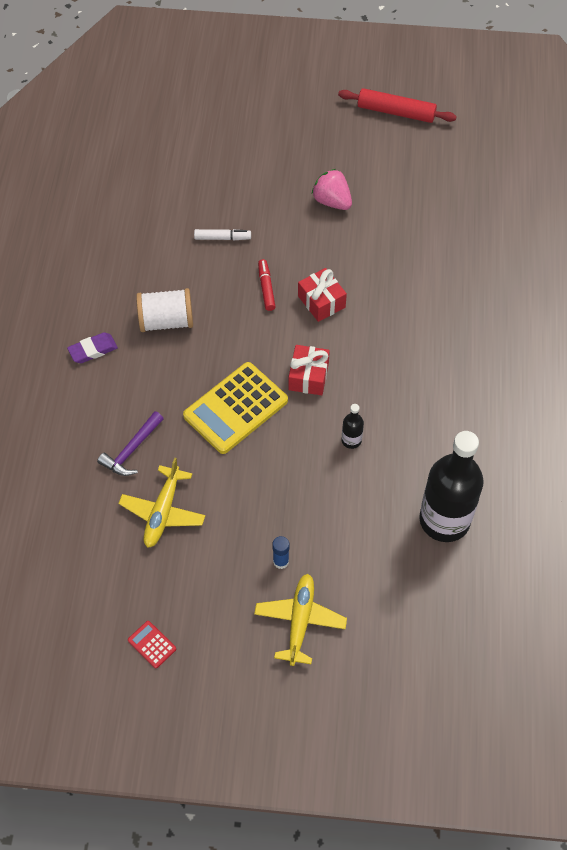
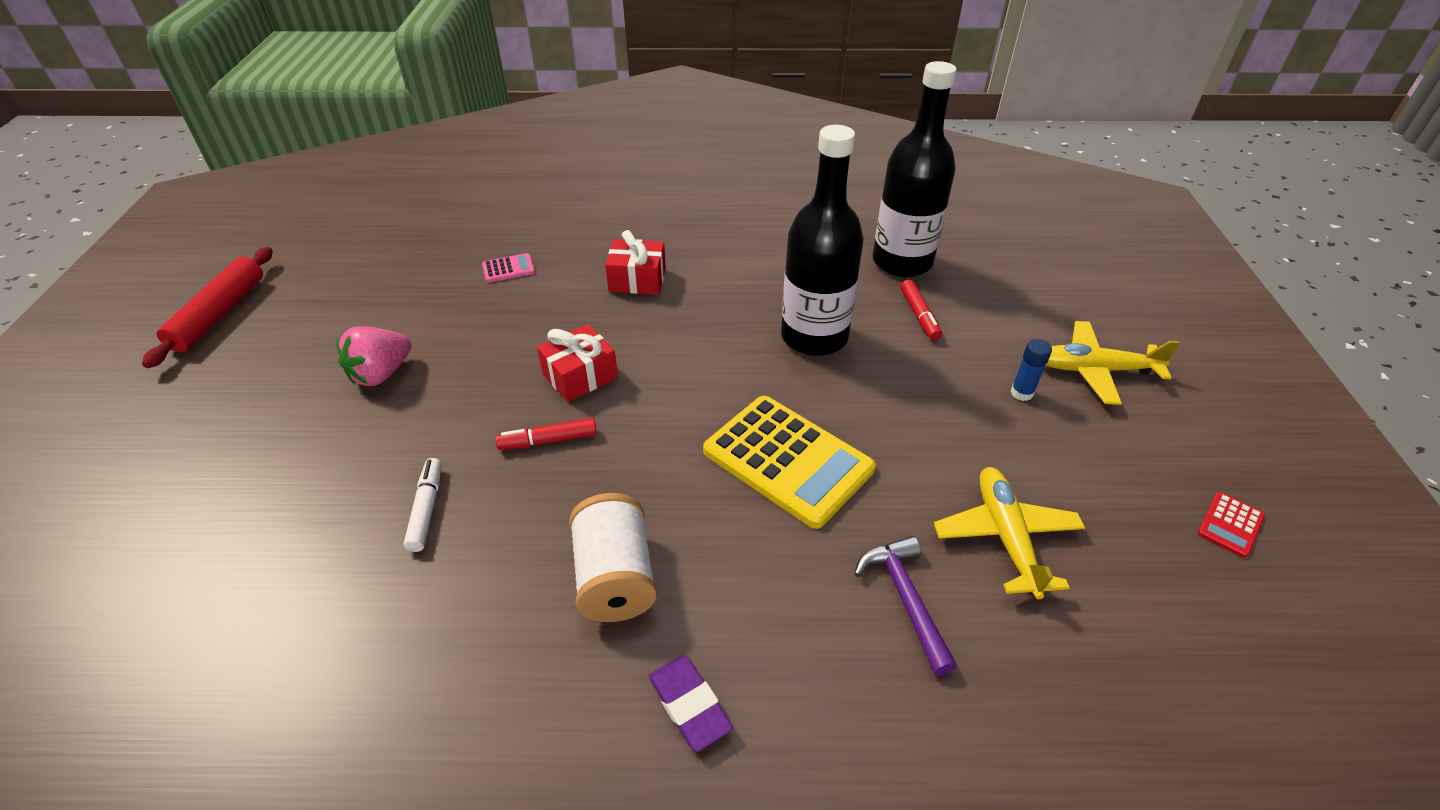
camera: 95 degrees left, 15 degrees down
purple hammer [97,411,164,476] -> purple hammer turned 135 degrees counterclockwise [854,536,957,676]
yellow plane [118,458,205,548] -> yellow plane turned 105 degrees counterclockwise [934,467,1085,599]
red gift [288,345,330,395] -> red gift moved to [605,230,666,295]
black bottle [341,404,364,449] -> black bottle [781,125,864,356], size x2.42
none -> pink calculator [482,253,535,283]
none -> red marker [900,280,942,340]

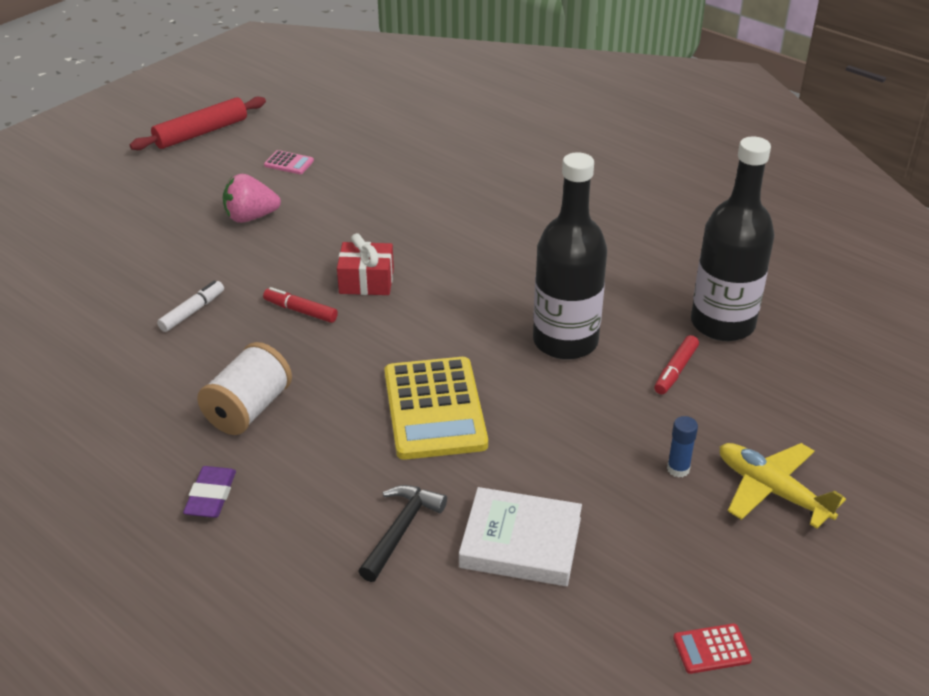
camera: 40 degrees right, 5 degrees down
pink calculator [482,253,535,283] -> pink calculator moved to [264,150,314,174]
red gift [605,230,666,295] -> none
purple hammer [854,536,957,676] -> black hammer [358,485,447,582]
yellow plane [934,467,1085,599] -> white book [459,487,582,586]

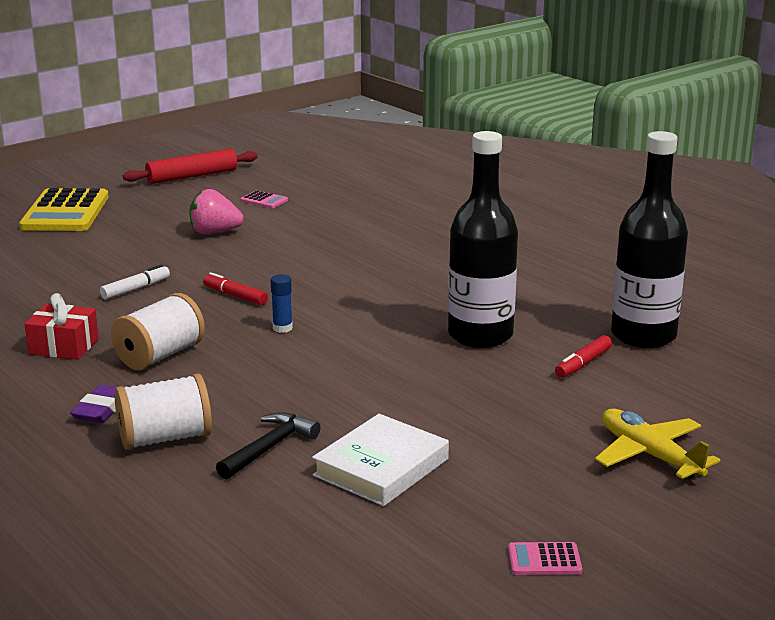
camera: 10 degrees right, 15 degrees down
red gift [337,233,394,295] -> red gift moved to [25,293,99,360]
yellow calculator [384,357,488,460] -> yellow calculator moved to [19,188,109,231]
white book [459,487,582,586] -> white book turned 75 degrees counterclockwise [312,414,449,506]
blue glue stick [667,416,698,478] -> blue glue stick moved to [271,274,293,333]
red calculator [673,623,752,674] -> pink calculator [508,542,582,575]
none -> white spool [115,374,212,450]

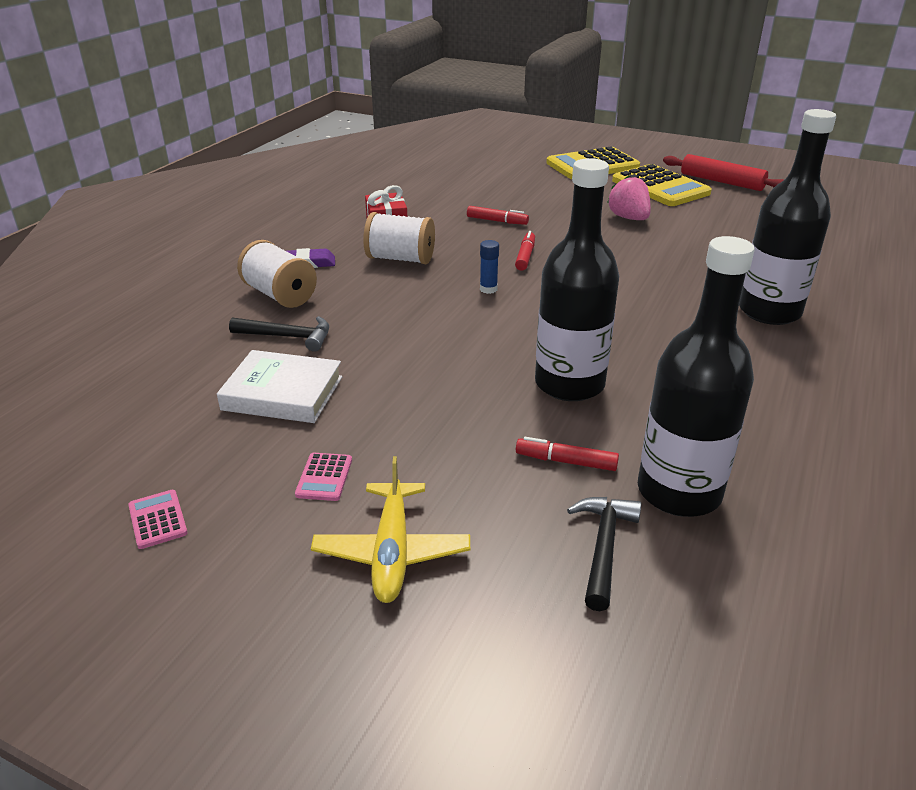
camera: 65 degrees right, 10 degrees up
white marker [100,264,170,300] -> red marker [467,206,529,225]
pink calculator [241,190,288,208] -> pink calculator moved to [295,453,352,501]
yellow plane [595,409,720,479] -> yellow plane turned 150 degrees clockwise [311,456,470,603]
none -> black hammer [567,497,641,611]
none -> yellow calculator [612,164,712,206]
none -> black bottle [739,109,836,325]

